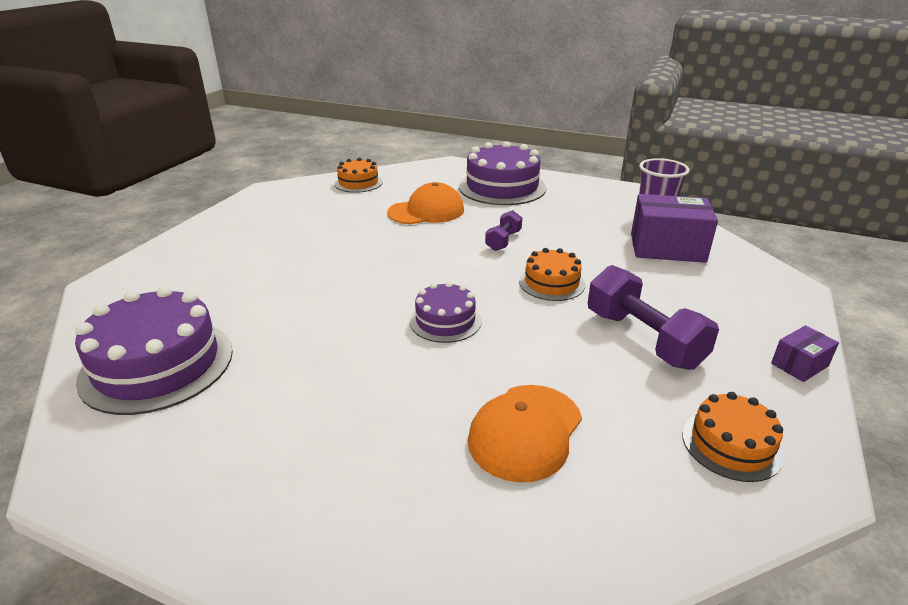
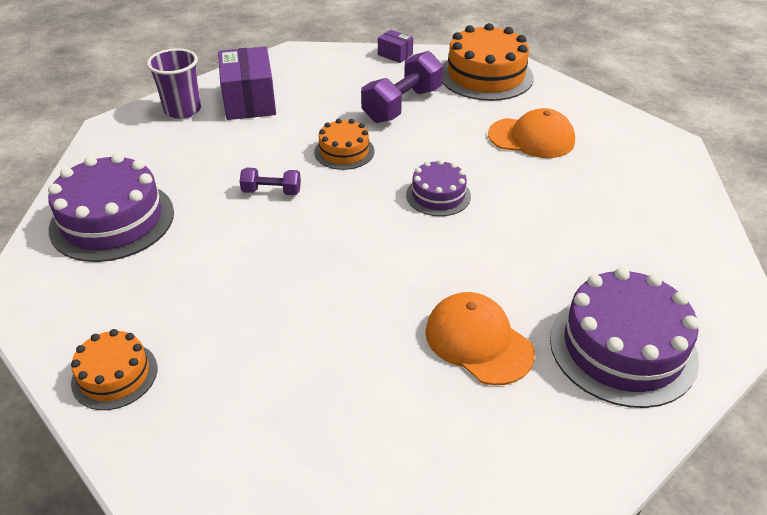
camera: 110 degrees left, 10 degrees up
orange cap [387,182,464,224] -> orange cap moved to [425,292,535,385]
orange cake [682,392,784,482] -> orange cake [442,23,534,101], size x1.79

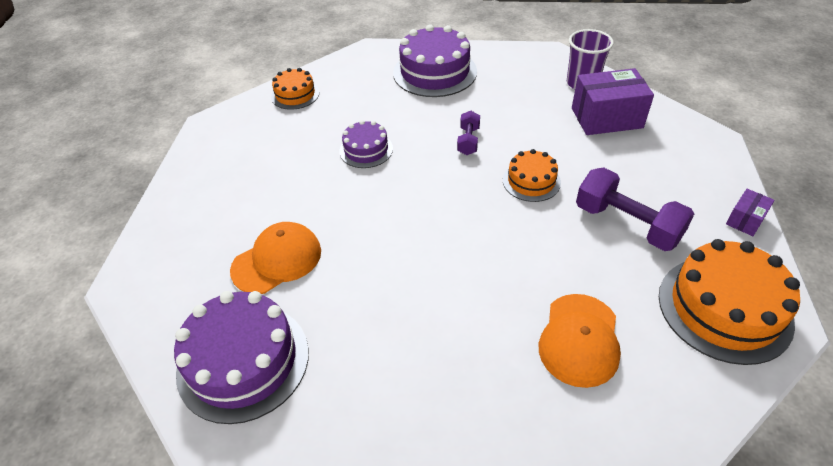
camera: 95 degrees right, 5 degrees up
purple cake [406,159,471,216] -> purple cake moved to [339,120,393,168]

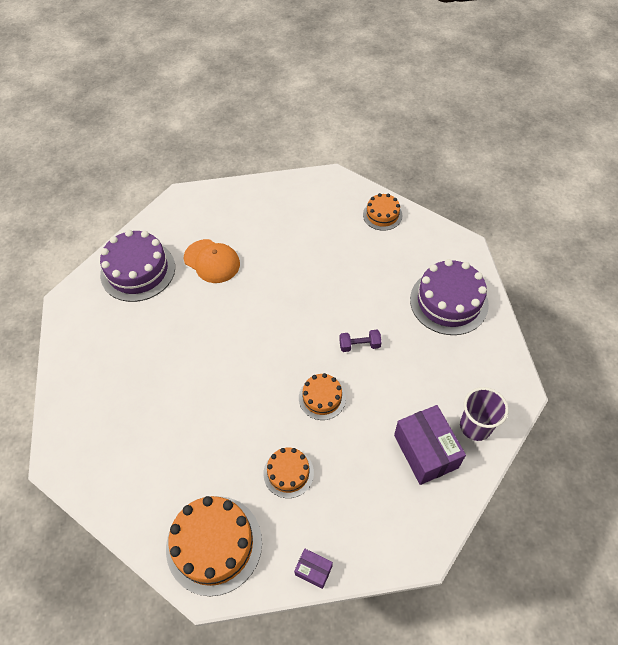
camera: 75 degrees right, 10 degrees up
purple cake [339,120,393,168] -> none
orange cap [539,294,621,388] -> none
purple dumbbell [576,167,694,251] -> orange cake [263,448,314,498]

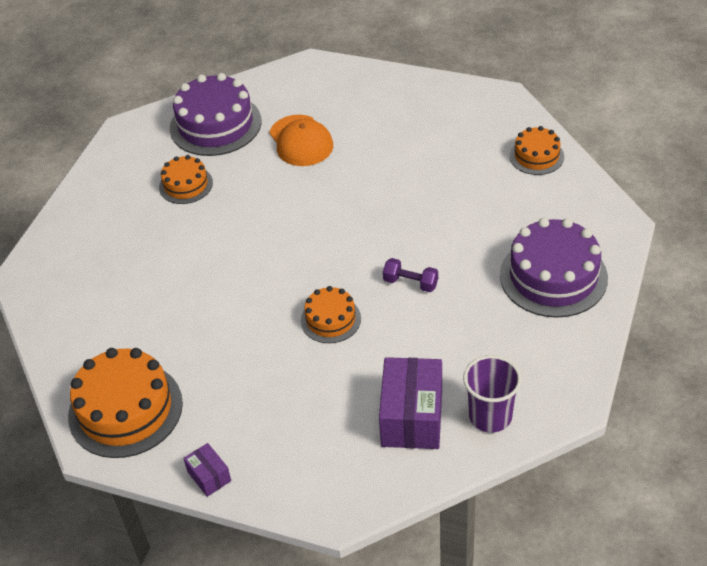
camera: 30 degrees right, 10 degrees down
orange cake [263,448,314,498] -> orange cake moved to [159,155,213,204]

